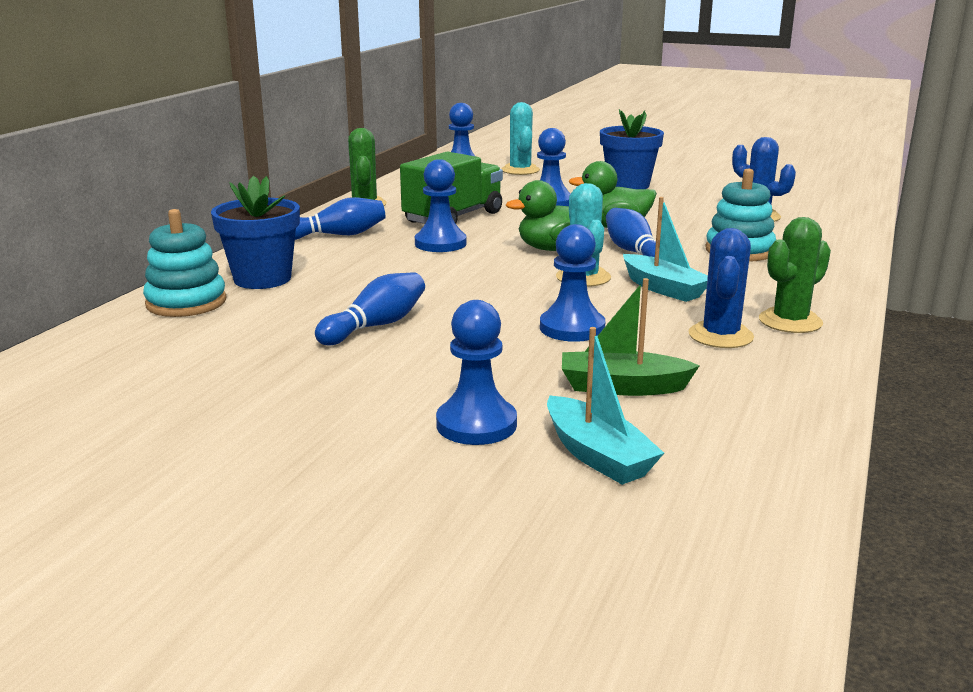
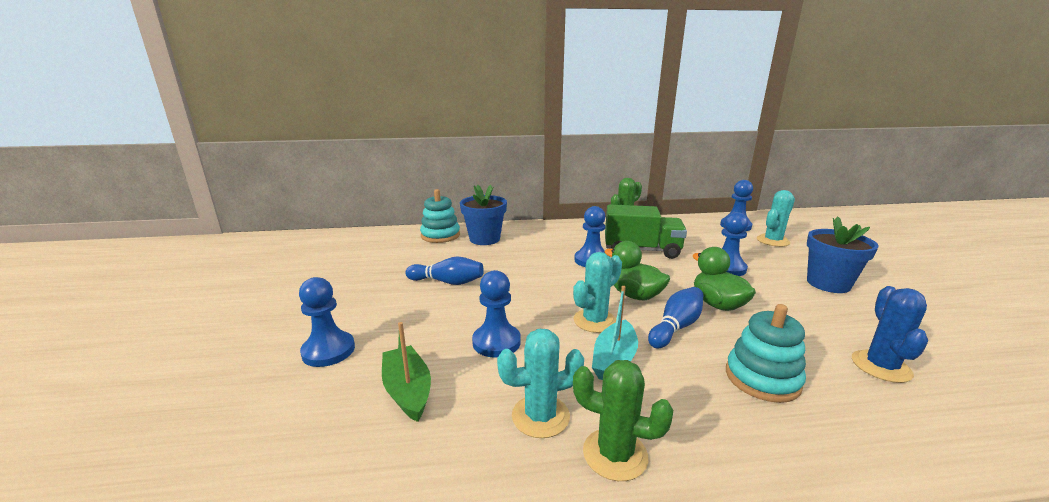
camera: 60 degrees right, 0 degrees up
blue bowling pin [295,197,386,240] -> none
turquoise boat [547,327,664,485] -> none
blue cactus [689,228,754,348] -> turquoise cactus [497,329,584,438]

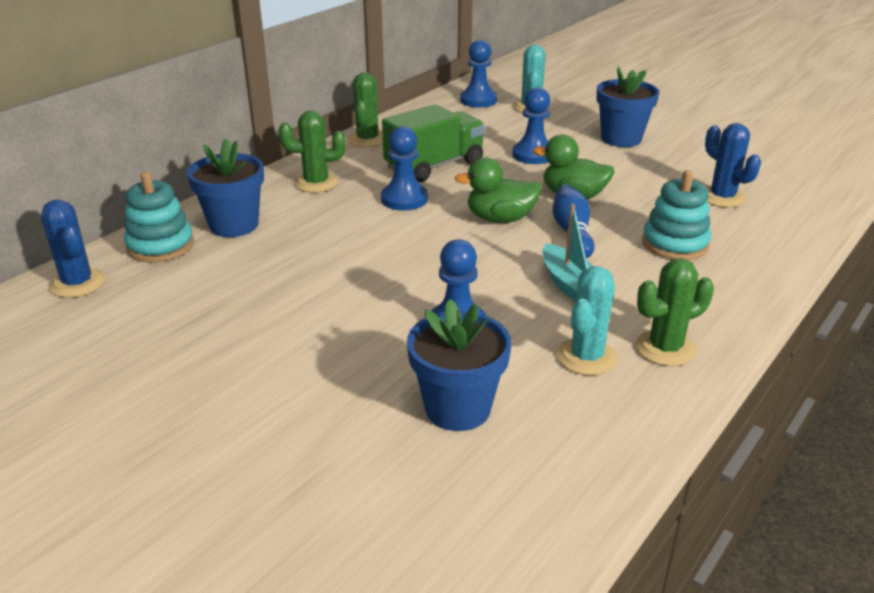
camera: 45 degrees left, 10 degrees up
blue pawn [299,277,355,367] -> none
green boat [382,322,431,422] -> blue flower pot [407,299,512,431]
blue bowling pin [405,256,484,285] -> none
turquoise cactus [573,252,622,333] -> none
none -> blue cactus [41,200,105,298]
none -> green cactus [279,110,346,193]

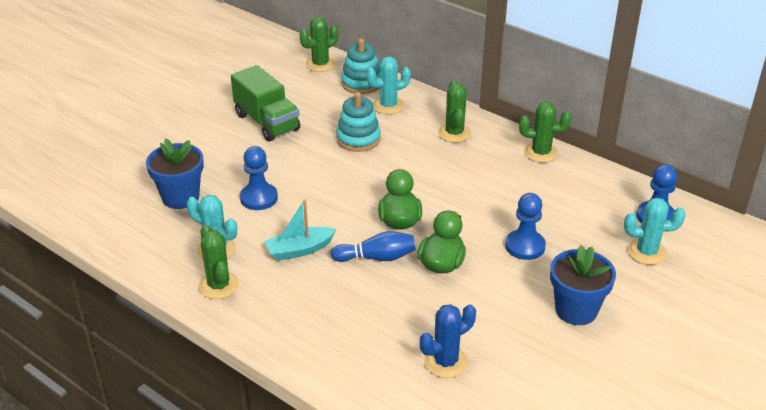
camera: 90 degrees right, 5 degrees up
blue cactus [41,200,105,298] -> green cactus [300,17,338,72]
blue flower pot [187,138,264,237] -> turquoise cactus [366,56,411,114]
blue pawn [381,126,428,210] -> none
green truck [382,104,485,182] -> green truck moved to [231,65,300,142]
turquoise stacking toy [642,170,711,260] -> turquoise stacking toy moved to [336,92,381,152]

